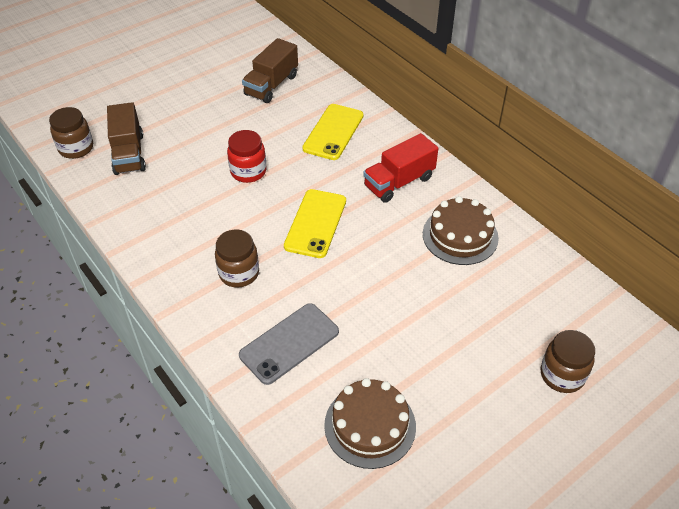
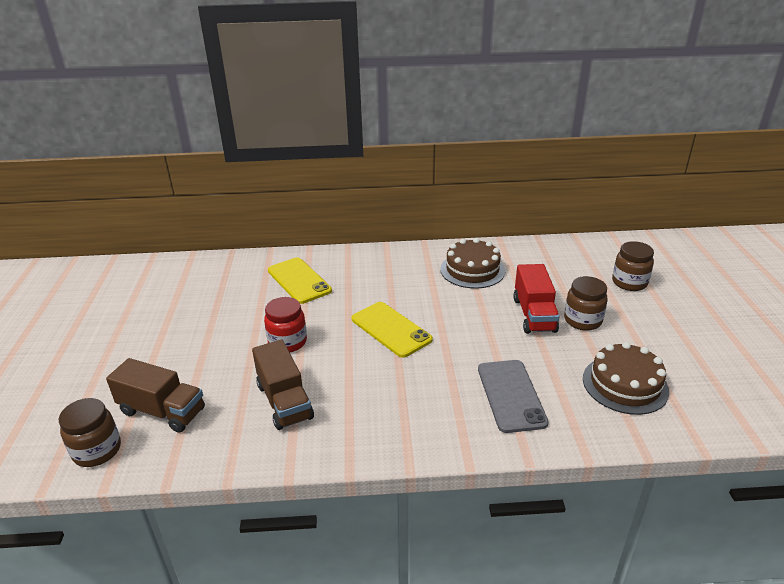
camera: 55 degrees left, 15 degrees down
brown jar [215,229,259,288] -> brown jar moved to [564,276,608,331]
brown truck [242,38,298,103] -> brown truck moved to [252,340,314,430]
red truck [363,133,438,203] -> red truck moved to [514,264,560,334]

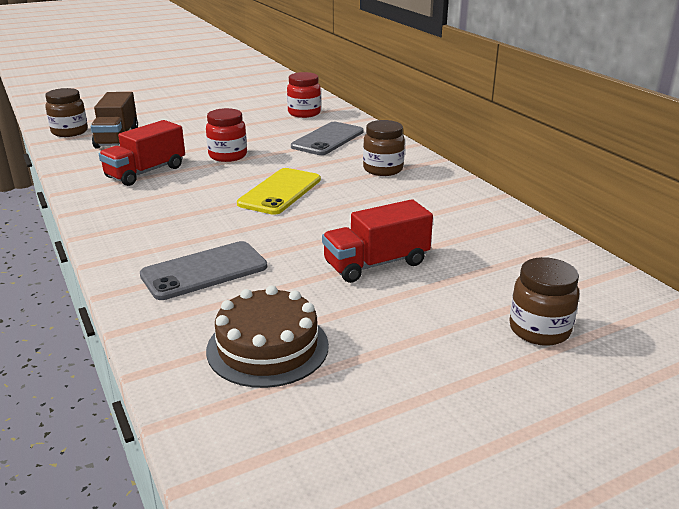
camera: 65 degrees right, 5 degrees down
brown truck [252,340,314,430] -> red truck [99,120,185,186]
yellow phone [268,257,332,304] -> grey phone [291,122,363,155]
brown cake [440,238,505,288] -> none
brown jar [564,276,608,331] -> brown jar moved to [363,120,405,176]
none -> red jar [287,72,321,118]

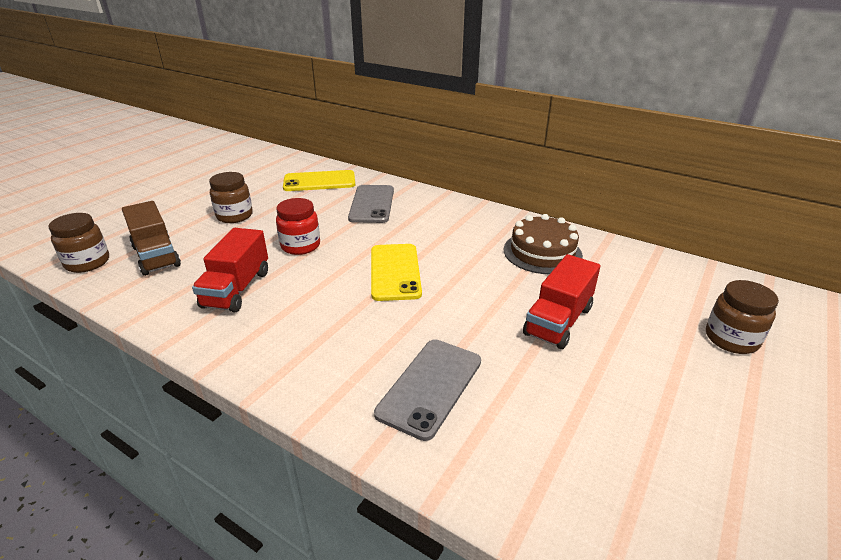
camera: 30 degrees left, 5 degrees up
brown cake [206,285,329,388] -> brown cake moved to [504,214,583,274]
red jar [287,72,321,118] -> yellow phone [283,170,355,191]
brown jar [363,120,405,176] -> brown jar moved to [209,172,253,223]

